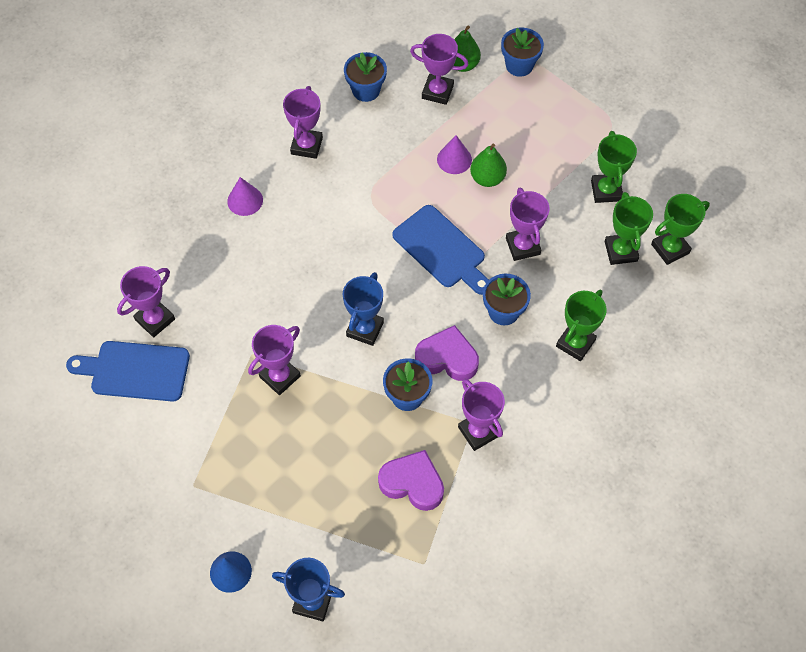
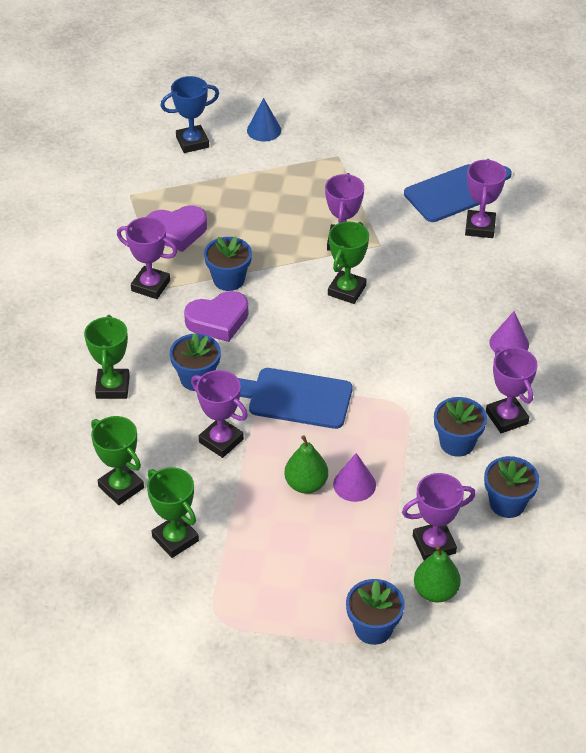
camera: 145 degrees right, 15 degrees down
blue trophy [343,272,384,346] -> none
green trophy [651,194,710,265] -> green trophy moved to [328,221,369,304]
none -> blue flower pot [434,397,487,457]

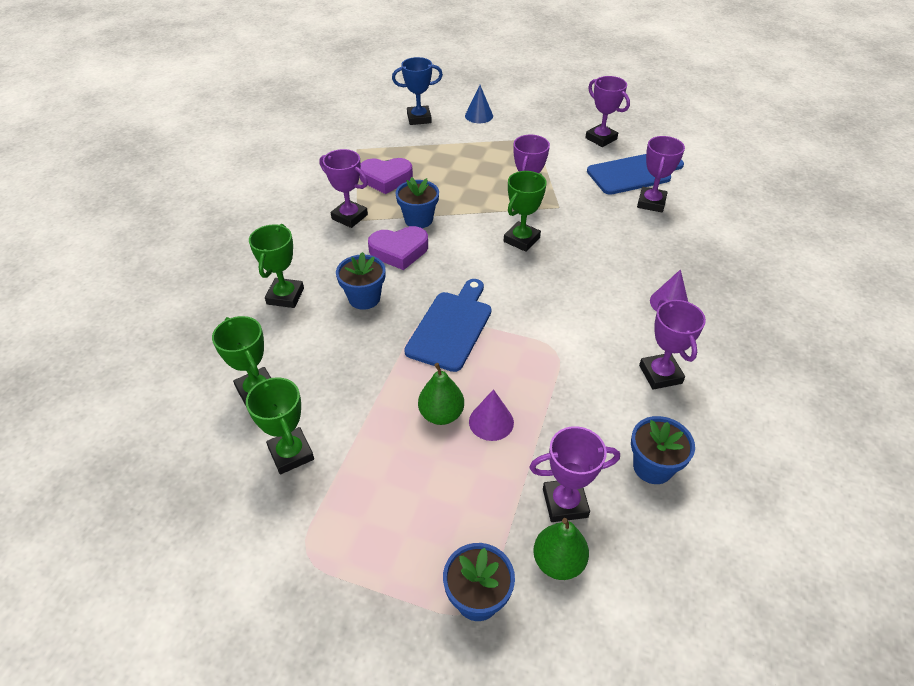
camera: 10 degrees right, 0 degrees up
purple trophy [191,370,248,458] -> purple trophy moved to [585,76,630,147]
blue cutting board [238,368,352,429] -> blue cutting board turned 90 degrees clockwise [404,279,491,372]
blue flower pot [434,397,487,457] -> none

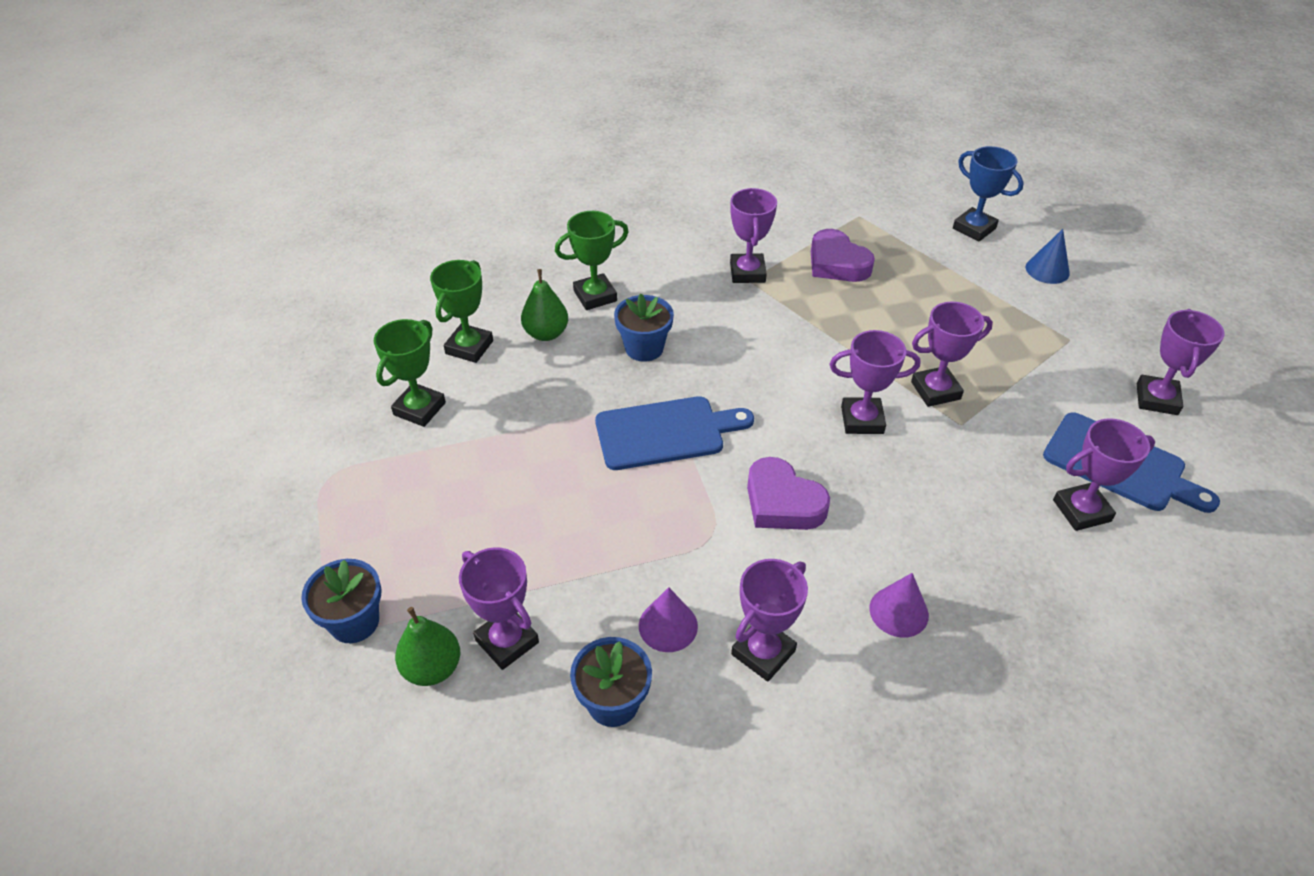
camera: 55 degrees right, 0 degrees up
purple heart [368,226,428,270] -> purple heart moved to [747,457,830,530]
blue flower pot [396,177,439,228] -> none
green pear [418,363,464,425] -> green pear moved to [521,269,568,341]
purple cone [469,389,514,441] -> purple cone moved to [639,587,698,652]
green trophy [504,171,547,252] -> purple trophy [830,330,920,434]

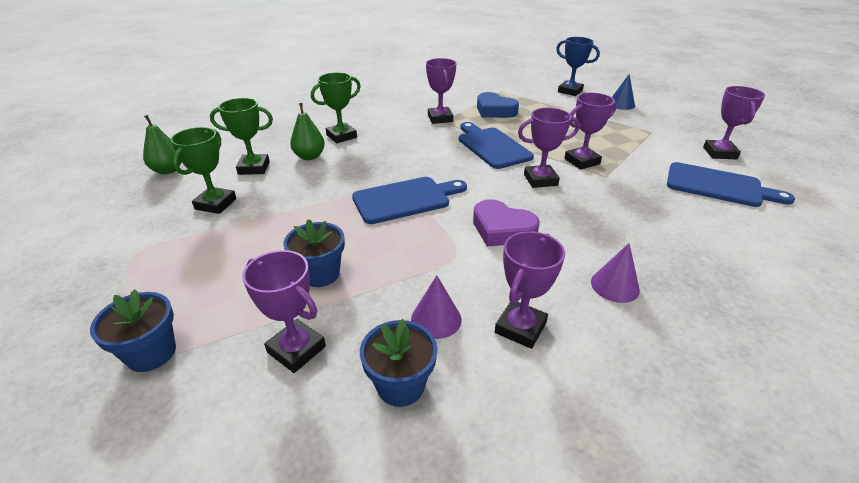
camera: 10 degrees left, 10 degrees down
green pear [395,607,460,686] -> green pear moved to [143,115,182,174]
green trophy [430,260,493,363] -> green trophy turned 75 degrees clockwise [210,98,273,175]
blue flower pot [614,294,674,362] -> blue flower pot moved to [284,219,345,287]
purple heart [811,229,875,282] -> blue heart [477,92,519,118]
purple trophy [1053,418,1155,531] -> none
none -> blue cutting board [459,122,534,169]

